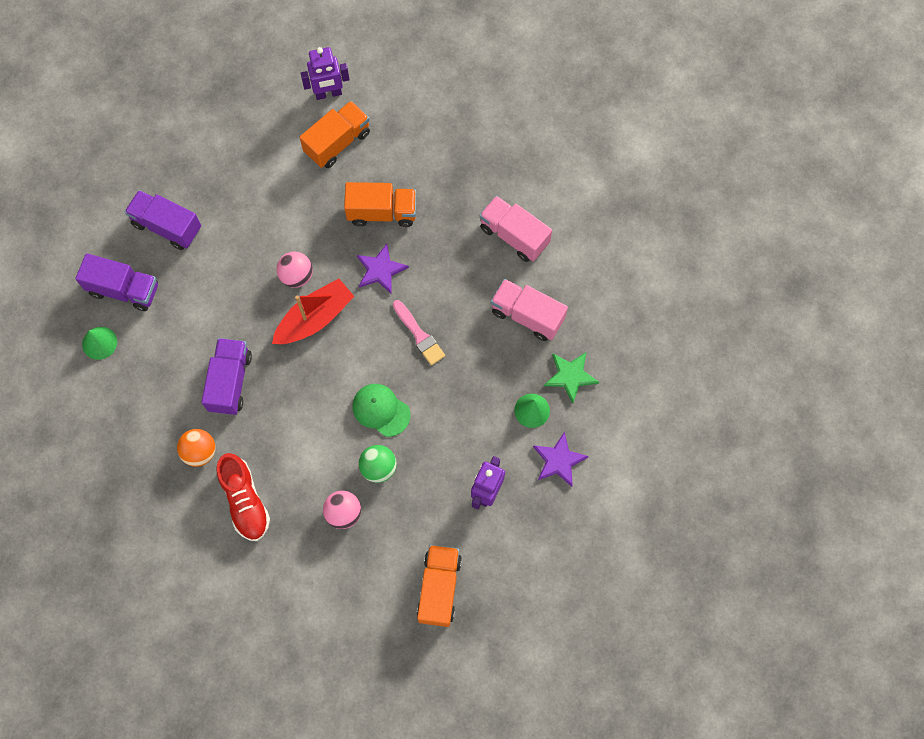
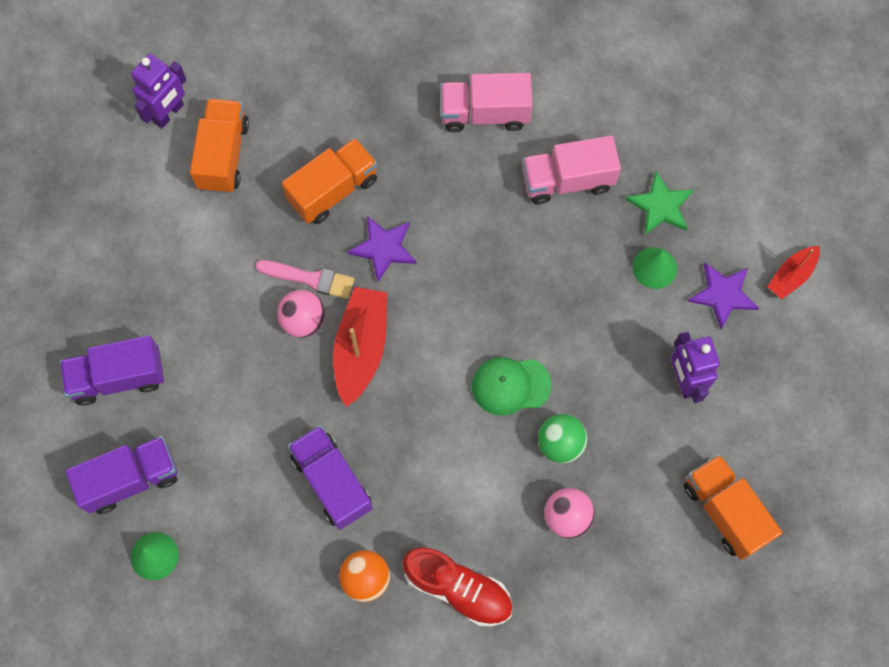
camera: 40 degrees left, 0 degrees up
pink brush [393,300,445,365] -> pink brush moved to [256,260,355,299]
none -> red boat [767,246,820,299]

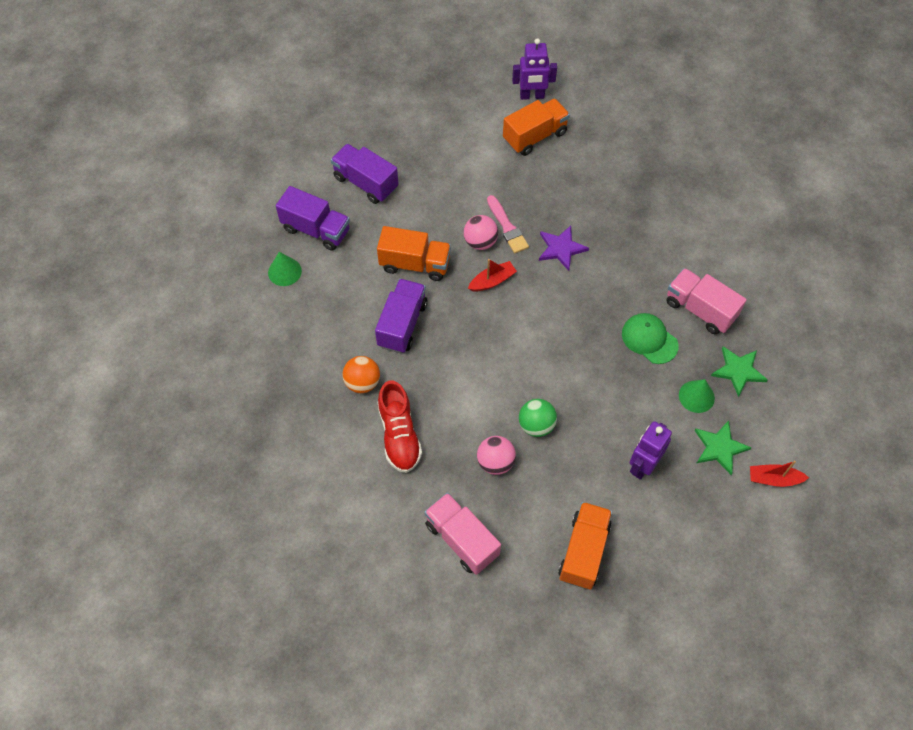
camera: 50 degrees right, 10 degrees down
orange truck [282,138,378,224] -> orange truck moved to [377,226,451,281]
red boat [333,287,387,407] -> red boat [468,259,517,292], size x0.58
pink truck [441,73,532,132] -> pink truck moved to [424,492,501,575]
green cap [472,357,552,415] -> green cap moved to [622,313,679,364]
purple star [687,263,759,329] -> green star [694,420,752,475]

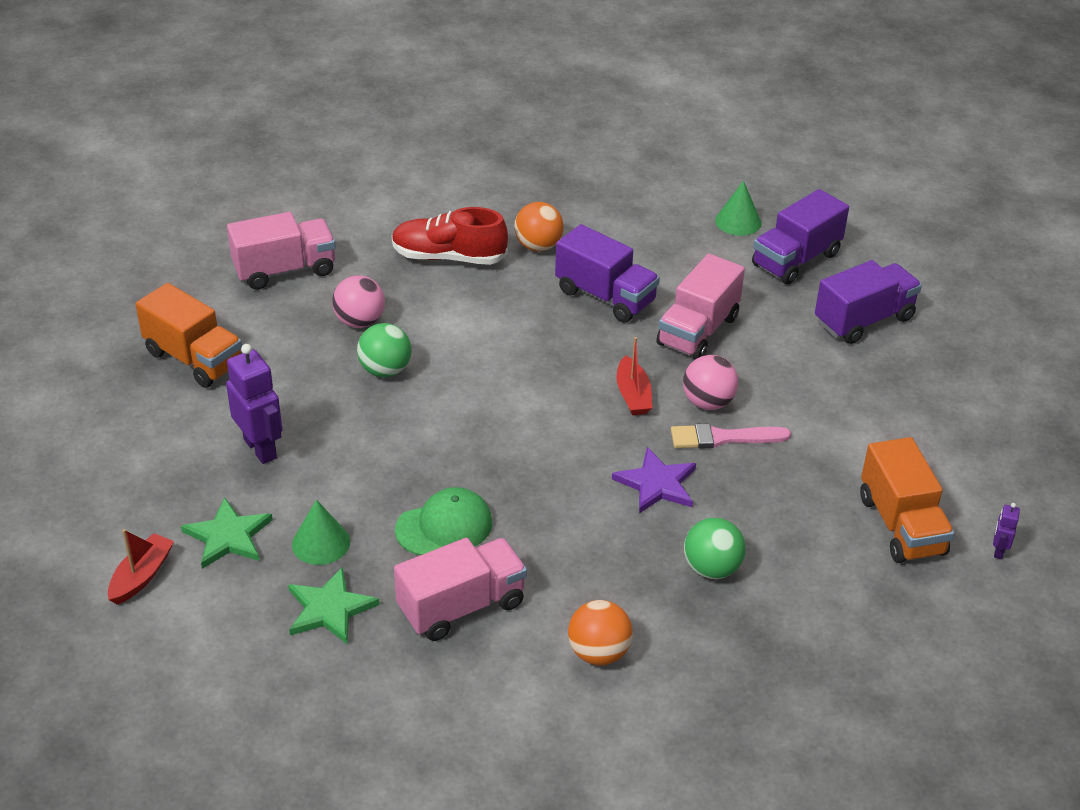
camera: 110 degrees right, 20 degrees down
orange truck [377,226,451,281] -> pink truck [656,254,745,359]
purple robot [512,38,557,100] -> purple robot [993,503,1020,559], size x0.48
none -> orange ball [568,600,633,665]
none -> green ball [684,518,746,579]

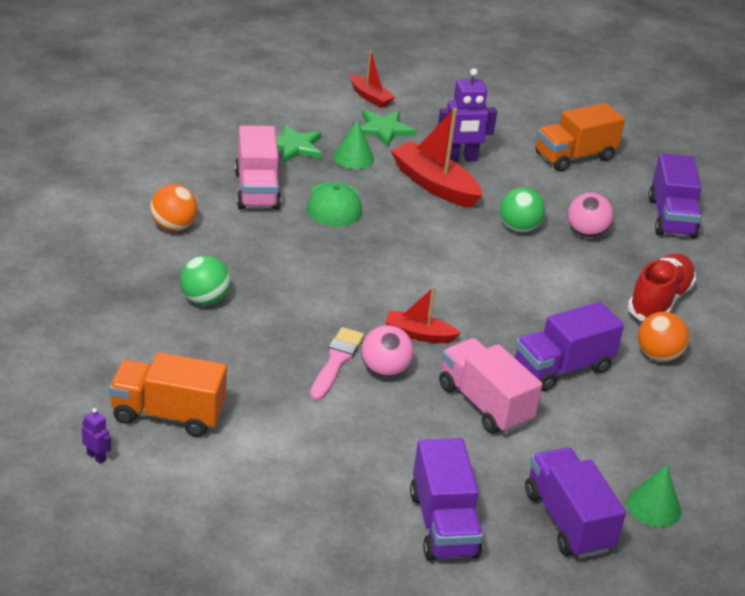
camera: 110 degrees right, 5 degrees down
pink truck [227,212,336,290] -> purple truck [648,153,702,239]
purple star [612,447,696,514] -> none
none -> red boat [390,108,482,208]

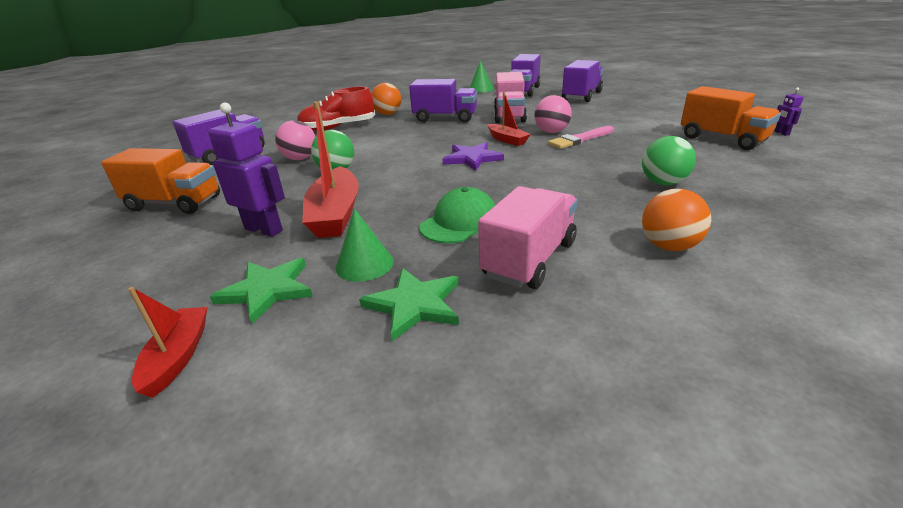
camera: 135 degrees left, 5 degrees down
none -> purple star [443,142,504,171]

